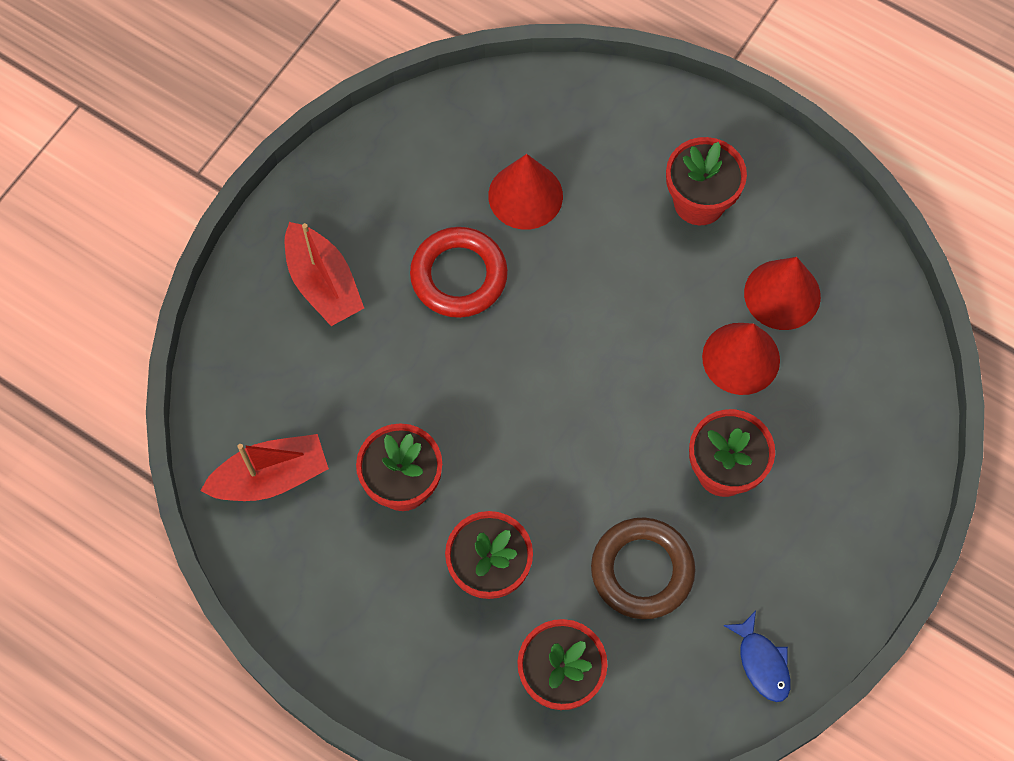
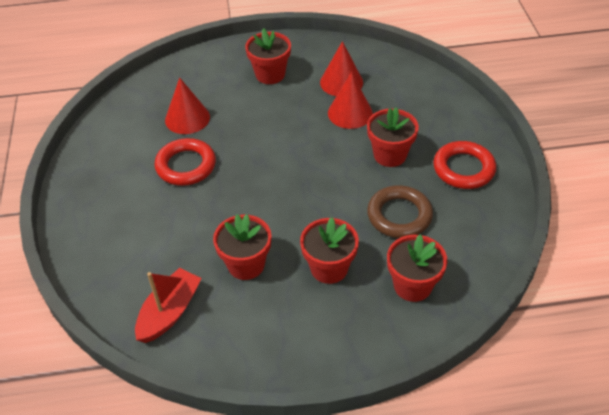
camera: 40 degrees left, 20 degrees down
red boat [285,222,364,326] -> none
blue fish [723,611,791,702] -> none
none -> red ring [433,141,496,189]

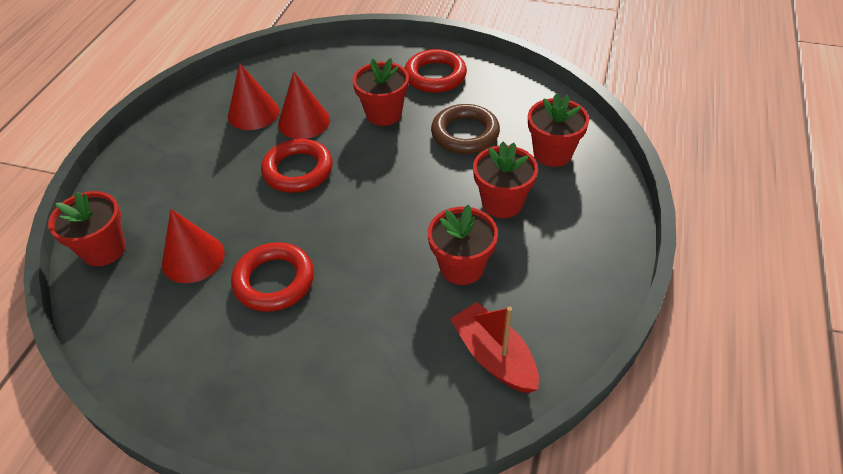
camera: 65 degrees left, 0 degrees up
red flower pot [245,28,291,84] -> red flower pot moved to [48,191,126,266]
none -> red ring [261,139,333,193]

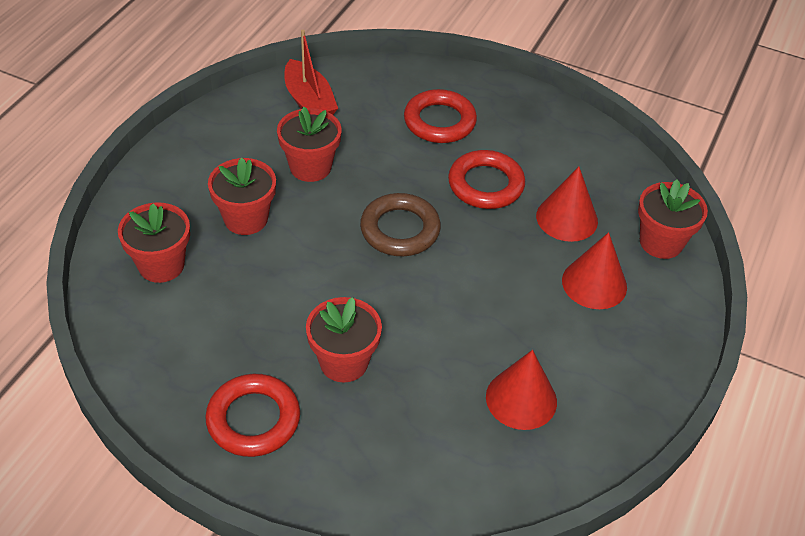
camera: 175 degrees left, 0 degrees up
red ring [261,139,333,193] -> red ring moved to [404,89,477,143]
red cone [278,71,330,139] -> red cone moved to [562,232,627,309]
brown ring [431,104,500,154] -> brown ring moved to [360,193,441,256]

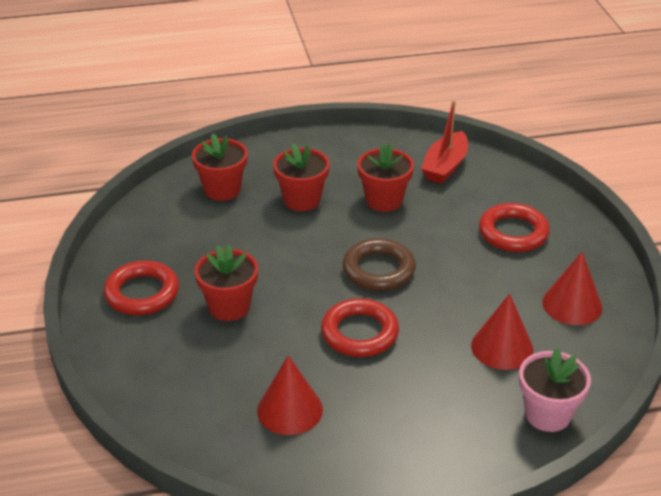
camera: 55 degrees right, 10 degrees down
red ring [448,150,525,209] -> red ring moved to [321,298,399,357]
red cone [562,232,627,309] -> red cone moved to [542,252,602,325]
red flower pot [638,180,708,259] -> pink flower pot [519,348,591,432]

